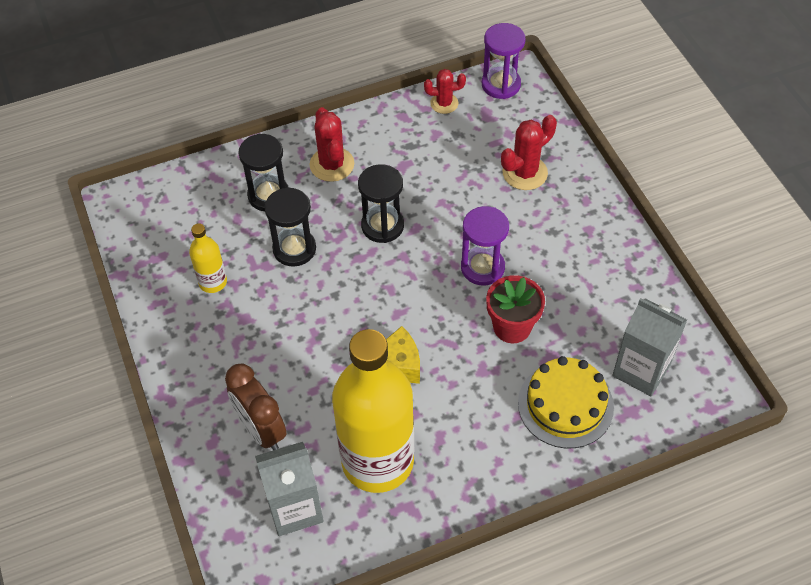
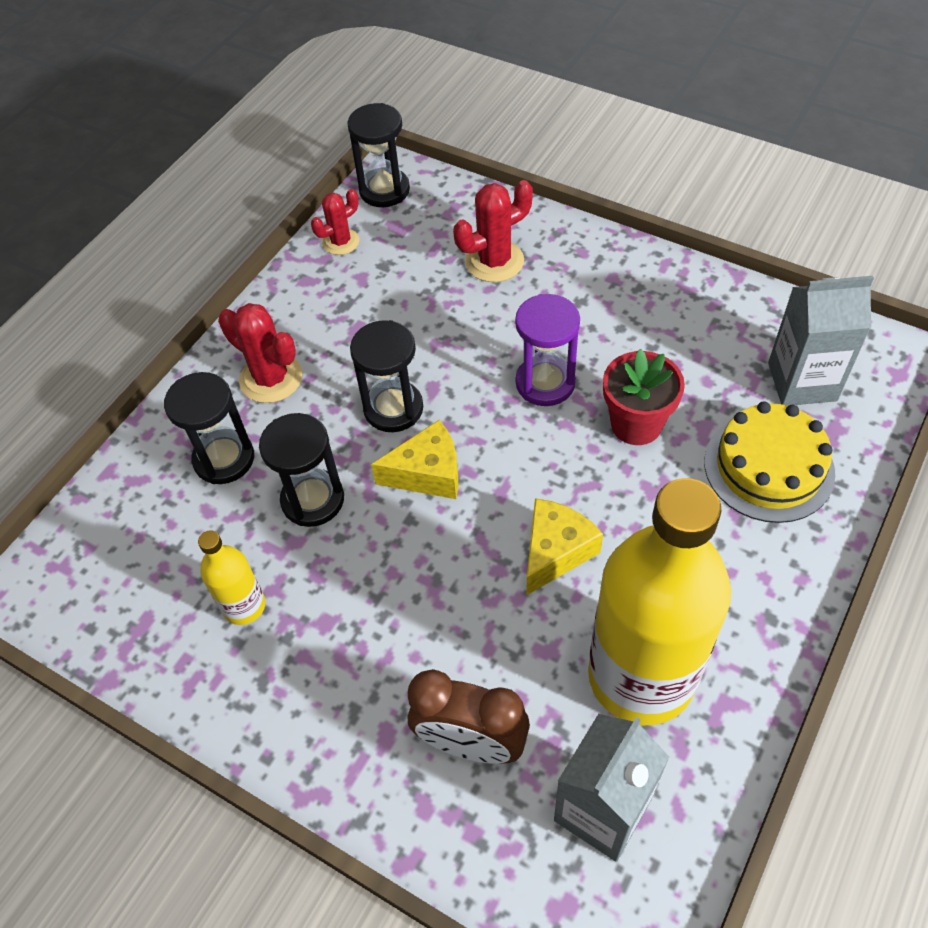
camera: 35 degrees left, 0 degrees up
purple hourglass [482,23,526,99] -> black hourglass [347,103,410,207]
red cactus [501,115,557,190] -> red cactus turned 45 degrees clockwise [453,180,533,282]
none -> yellow cheese [371,420,459,499]

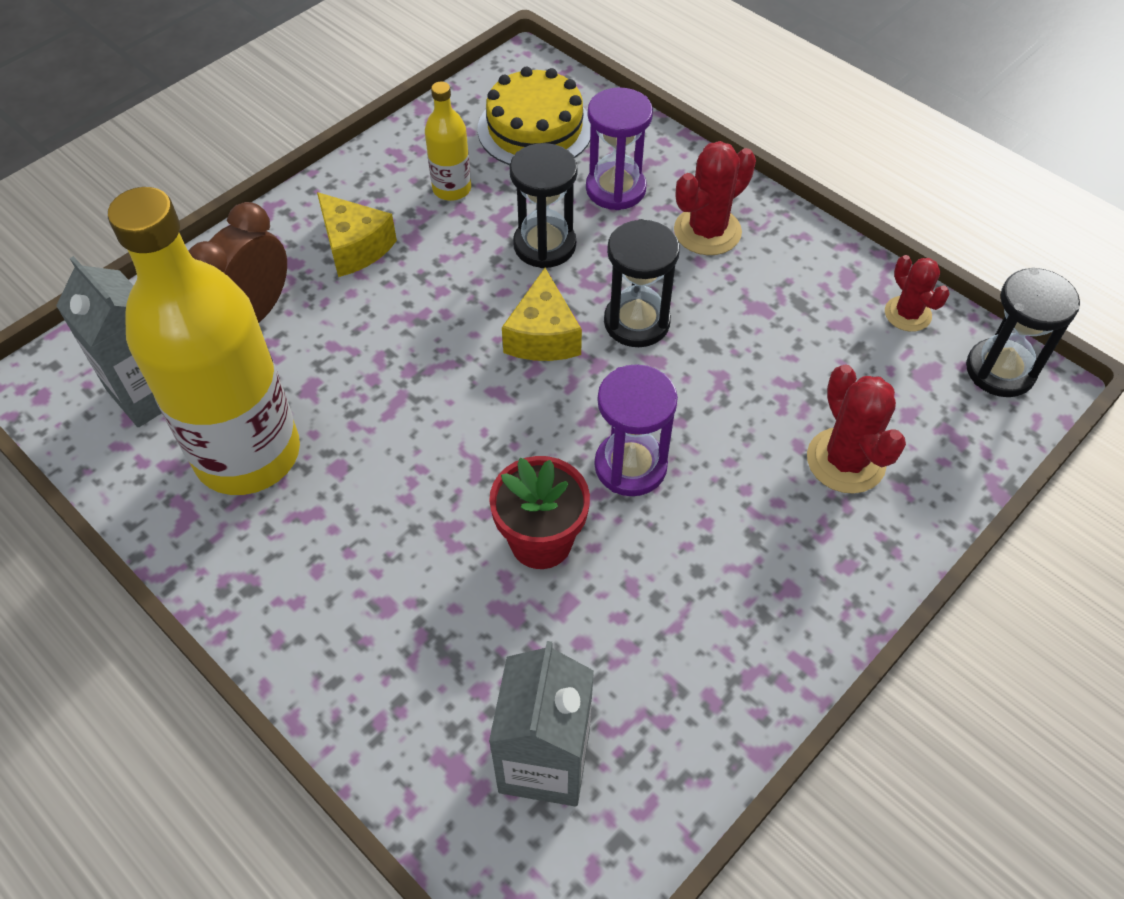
camera: 100 degrees right, 0 degrees up
black hourglass [164,372,254,484] -> purple hourglass [586,87,653,210]
yellow cheese [526,498,603,595] -> yellow cheese moved to [317,192,397,277]
yellow cake [704,401,835,523] -> yellow cake moved to [478,66,591,165]

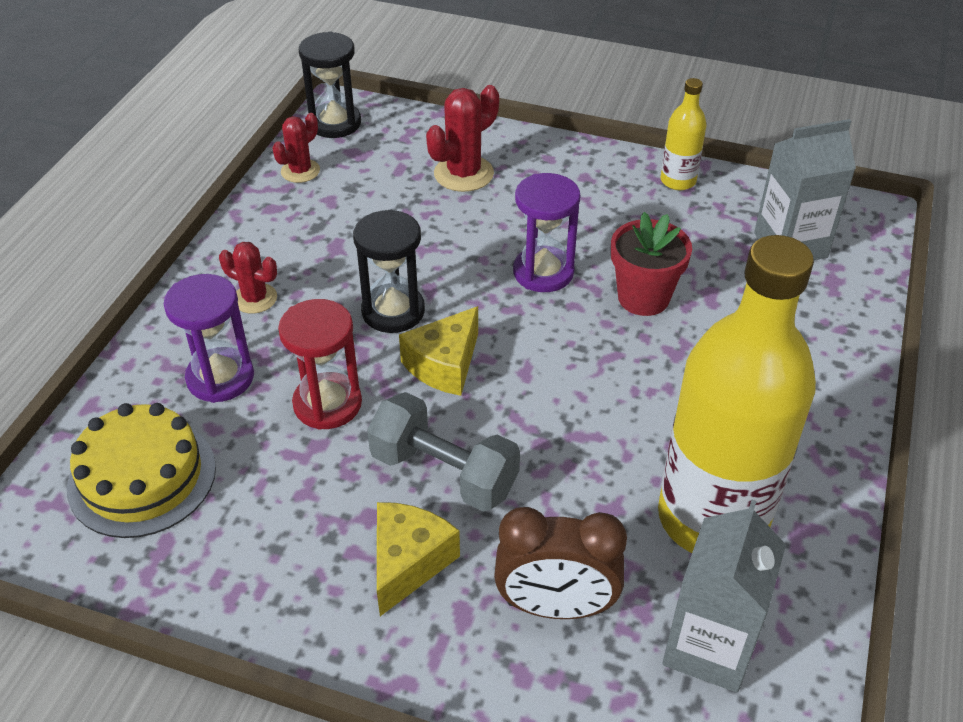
camera: 115 degrees left, 10 degrees down
yellow bottle [425,82,471,201] -> yellow bottle moved to [660,78,707,190]
yellow cheese [502,268,582,361] -> yellow cheese turned 150 degrees clockwise [399,306,478,396]
black hourglass [509,143,578,268] -> red hourglass [278,299,362,430]
red cactus [674,141,756,255] -> red cactus [219,242,277,314], size x0.65
none -> grey dumbbell [367,392,520,512]

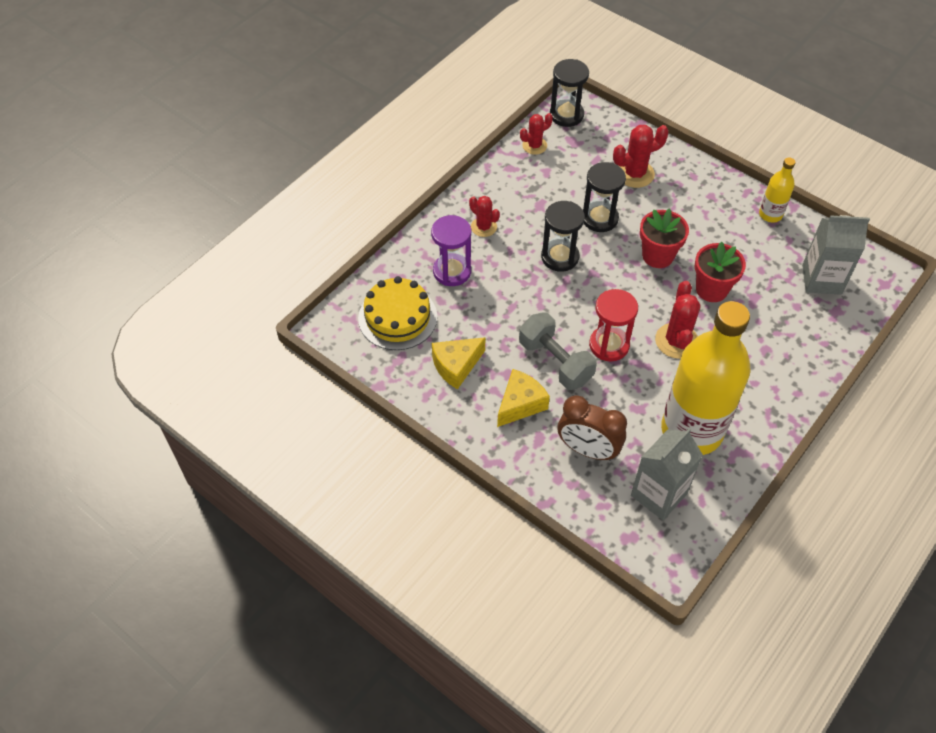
camera: 20 degrees right, 10 degrees up
red hourglass [278,299,362,430] -> red hourglass moved to [589,289,638,361]
yellow cheese [399,306,478,396] -> yellow cheese moved to [432,337,485,389]
purple hourglass [513,173,580,292] -> red flower pot [640,208,689,268]
none -> black hourglass [583,162,626,232]
none -> red cactus [655,281,701,359]

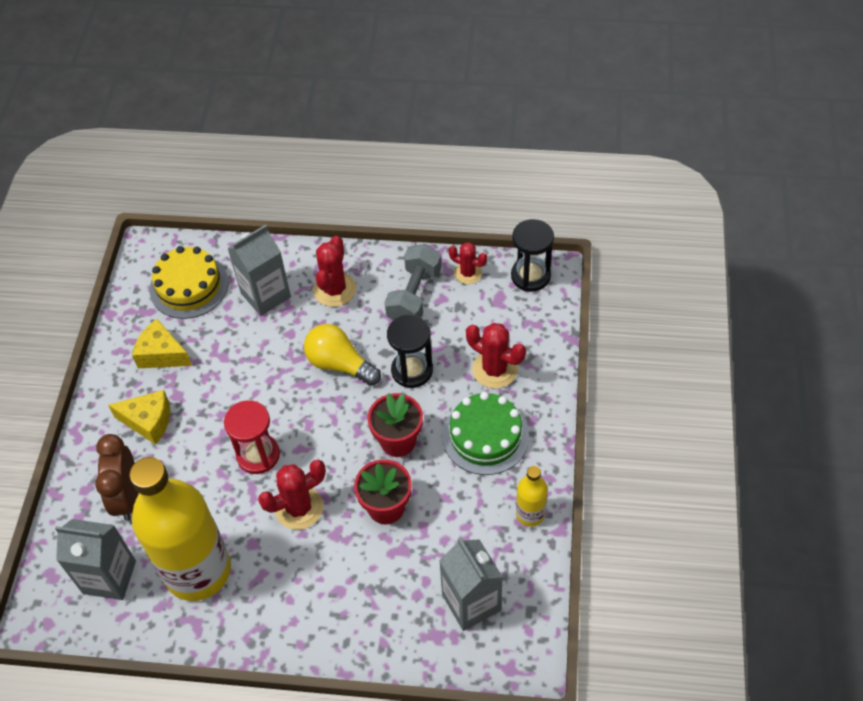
camera: 60 degrees right, 0 degrees up
purple hourglass [431,215,471,286] -> grey carton [227,225,291,316]
red cactus [469,196,500,237] -> red cactus [313,236,356,307], size x1.53
grey dumbbell [519,312,597,390] -> grey dumbbell moved to [385,244,442,320]
black hourglass [541,201,585,272] -> yellow light bulb [304,324,381,386]
none -> green cake [442,392,529,475]

